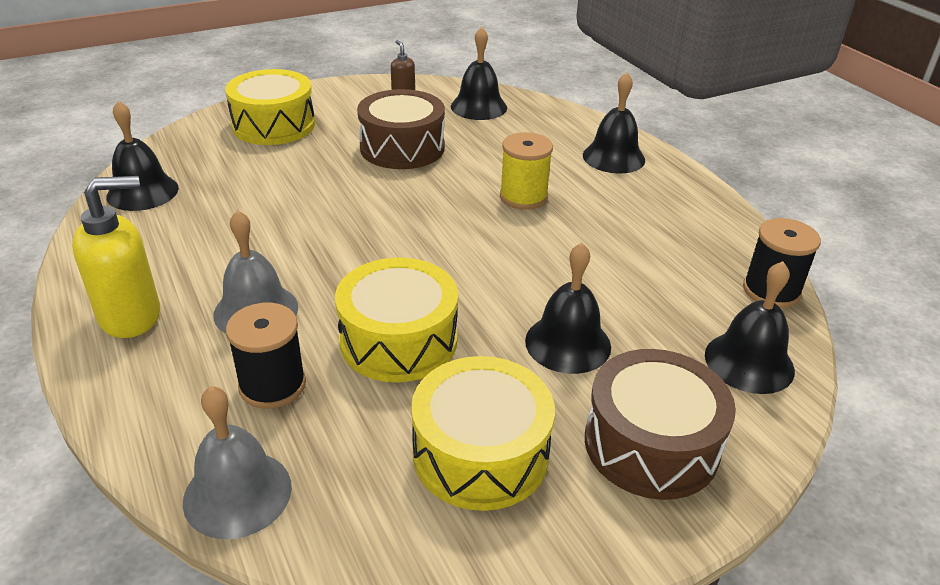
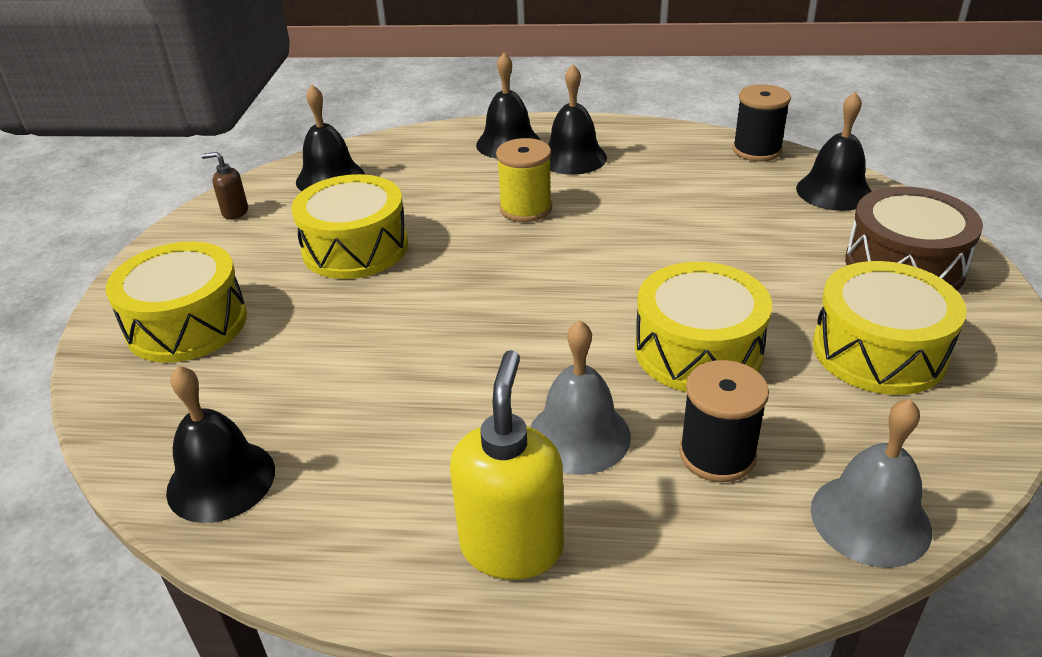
camera: 55 degrees left, 0 degrees up
brown drum [357,89,445,169] -> yellow drum [291,174,408,279]
black bell [525,243,611,374] -> black bell moved to [548,65,607,175]

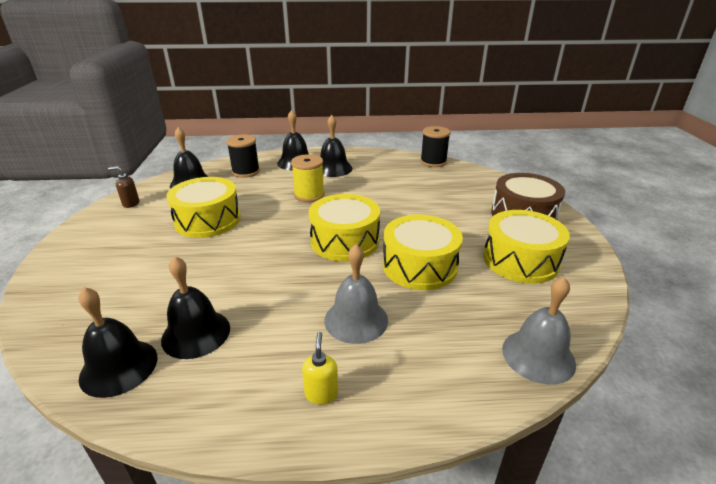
camera: 10 degrees left, 5 degrees down
yellow drum [106,242,247,363] -> yellow drum moved to [309,194,380,261]
yellow soap dispenser [450,350,564,580] -> yellow soap dispenser [302,332,338,405], size x0.49
black spool [679,360,769,482] -> black spool moved to [226,135,260,178]
black bell [796,92,872,211] -> black bell moved to [161,256,230,359]

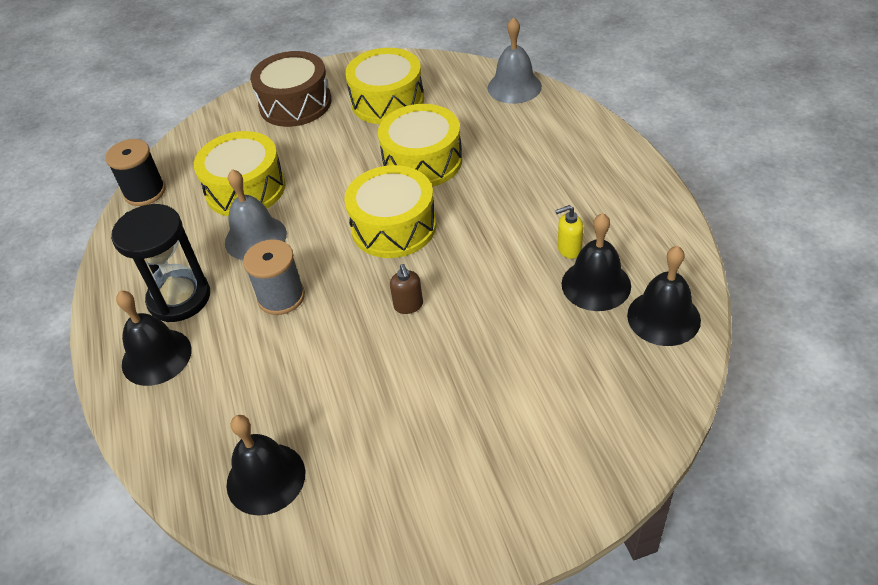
camera: 100 degrees left, 15 degrees up
brown soap dispenser [108,166,139,208] -> brown soap dispenser moved to [390,264,423,314]
yellow drum [166,177,241,238] -> yellow drum moved to [194,131,286,217]
black spool [226,135,260,178] -> none
yellow spool [291,154,325,202] -> grey spool [243,239,305,315]
yellow soap dispenser [302,332,338,405] -> yellow soap dispenser moved to [555,205,583,259]
black bell [320,115,352,177] -> black hourglass [111,204,210,322]
grey bell [324,244,388,344] -> grey bell moved to [225,169,287,260]

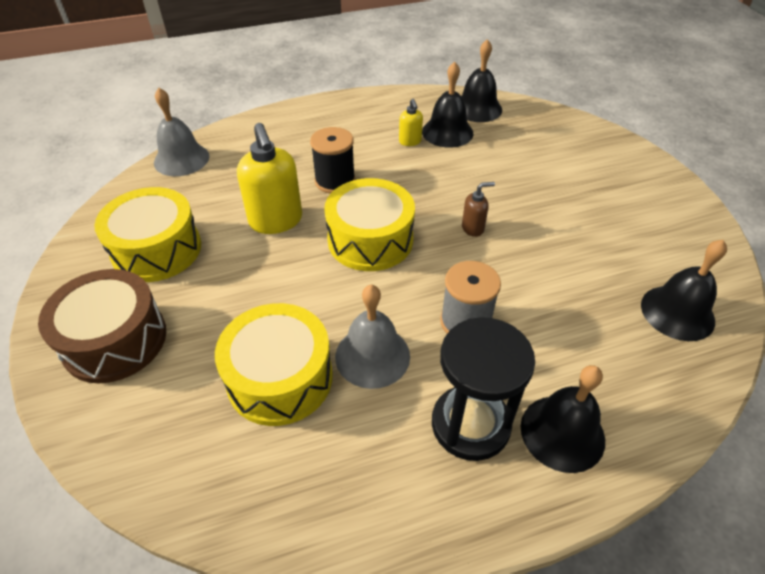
camera: 95 degrees left, 0 degrees up
black spool [105,139,166,206] -> black spool moved to [310,127,355,194]
yellow drum [378,104,462,187] -> yellow soap dispenser [237,123,302,234]

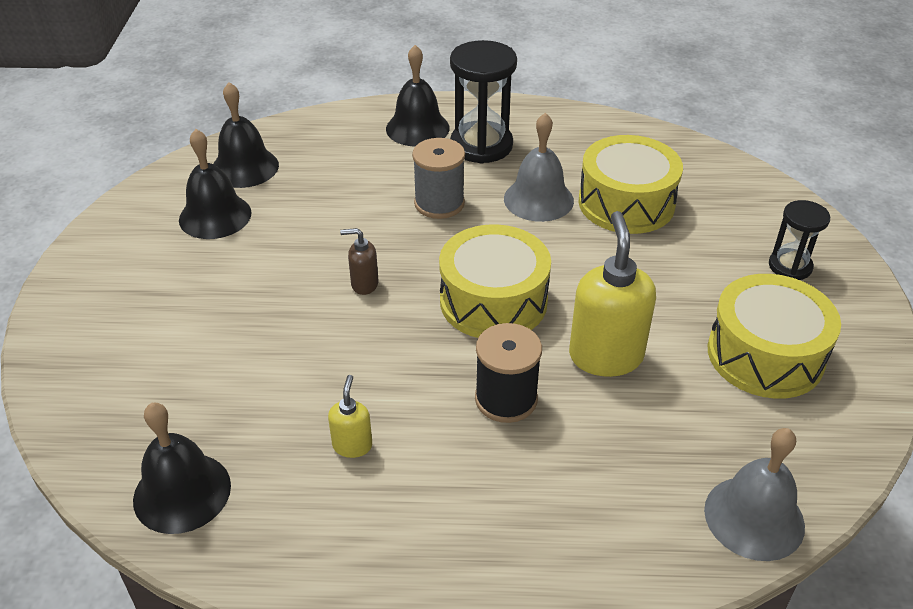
camera: 160 degrees left, 5 degrees down
brown drum [38,269,166,383] -> black hourglass [769,200,830,280]
black bell [422,62,474,148] -> black bell moved to [179,129,252,239]

